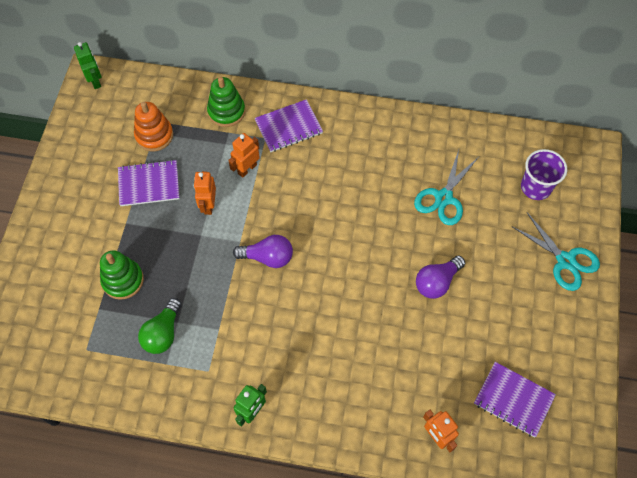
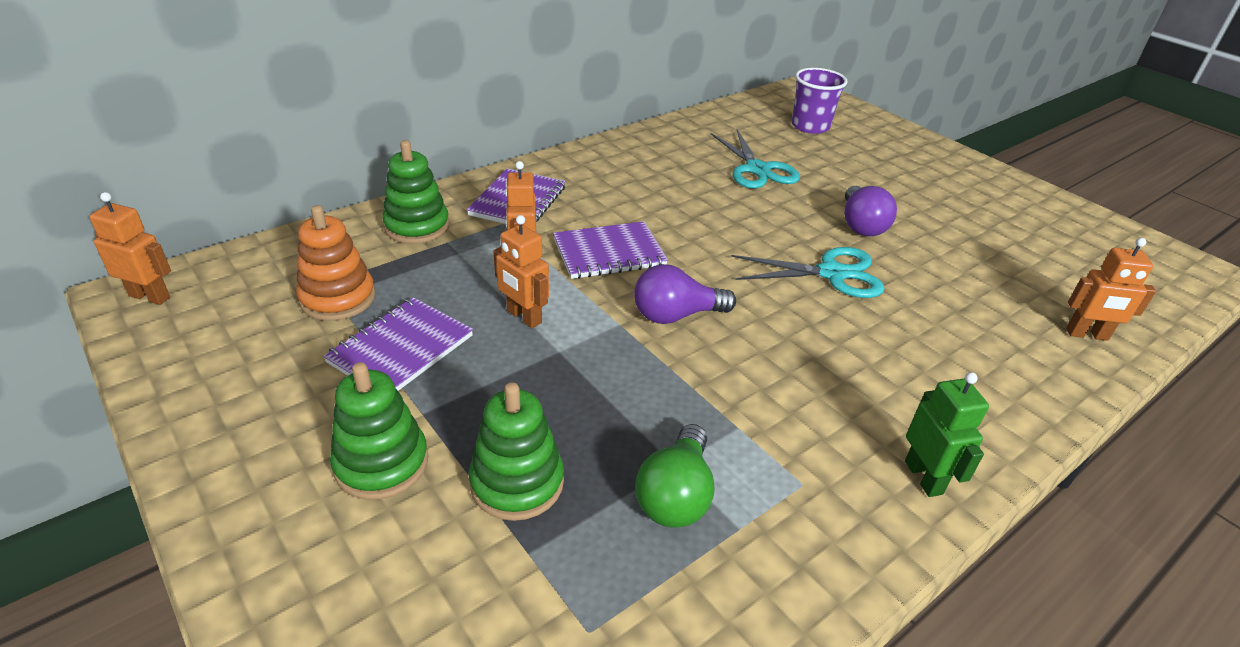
camera: 50 degrees left, 25 degrees down
green robot [74,42,102,89] -> orange robot [89,192,171,305]
green light bulb [138,298,182,354] -> green light bulb turned 45 degrees clockwise [635,424,715,528]
purple light bulb [233,235,293,268] -> purple light bulb turned 150 degrees counterclockwise [634,264,736,324]
purple notebook [474,362,556,437] -> purple notebook moved to [553,221,668,279]
turquoise scissors [511,213,600,291] -> turquoise scissors moved to [731,247,884,298]
none -> green stacking toy [330,362,429,500]

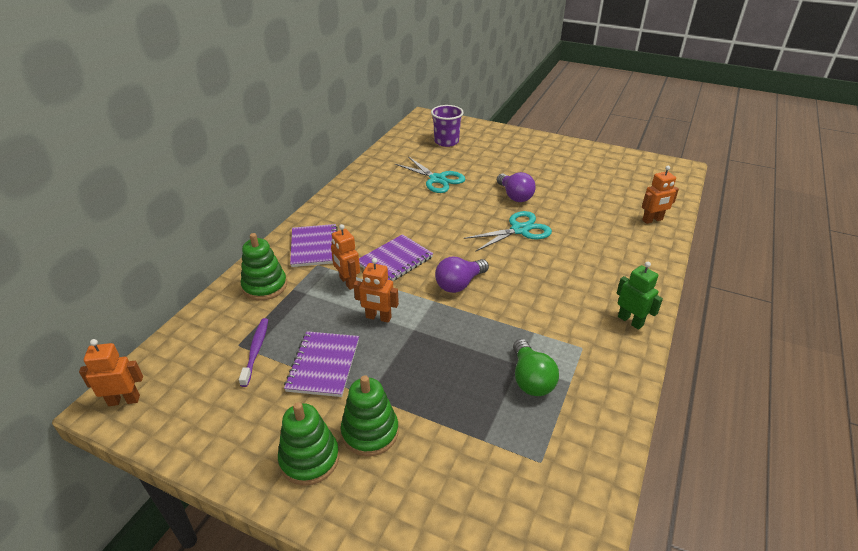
camera: 25 degrees left, 0 degrees up
orange stacking toy [296,205,375,321] -> purple toothbrush [239,318,268,387]
green stacking toy [469,382,564,521] -> green stacking toy moved to [278,402,339,486]

